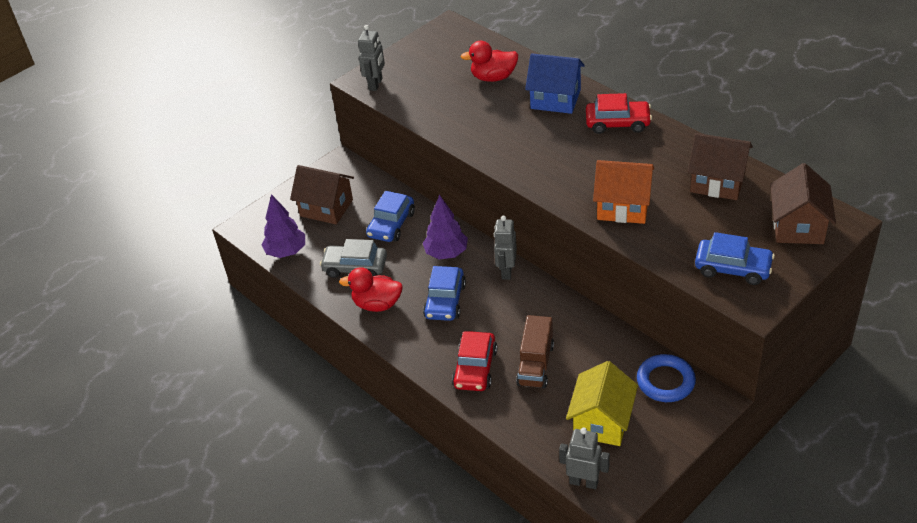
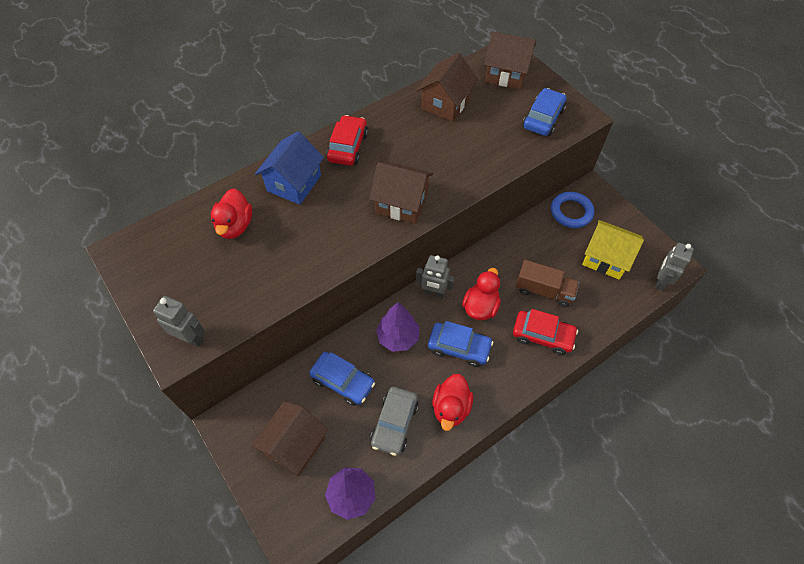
camera: 85 degrees left, 15 degrees up
orange house [593,160,654,224] -> none
none -> brown house [370,161,433,224]
none -> red duck [462,268,501,320]

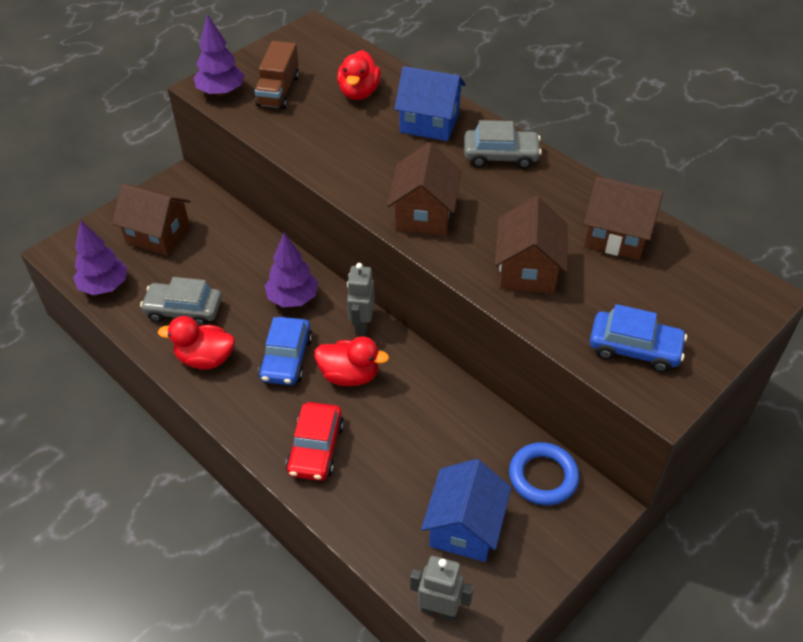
camera: 80 degrees right, 10 degrees down
grey robot [153,296,205,347] -> purple tree [194,14,244,96]
red duck [211,188,252,239] -> red duck turned 75 degrees counterclockwise [337,50,381,100]
blue car [309,352,375,406] -> none
red car [326,115,368,166] -> grey car [464,120,542,169]
brown house [484,31,536,89] -> brown house moved to [495,196,568,294]
brown truck [516,260,579,307] -> brown truck moved to [255,41,299,110]
yellow house [582,220,644,280] -> blue house [421,459,511,562]

